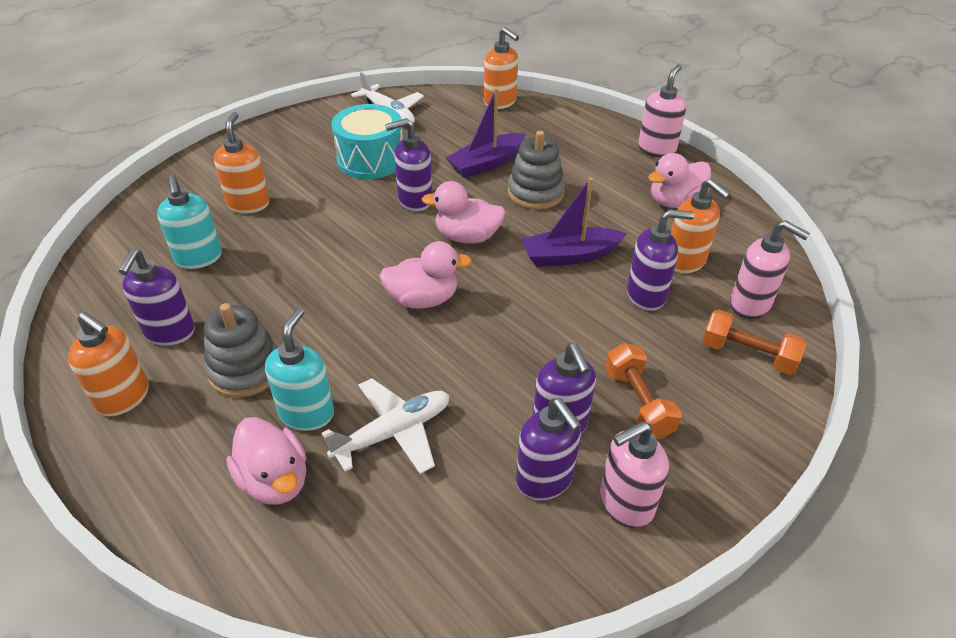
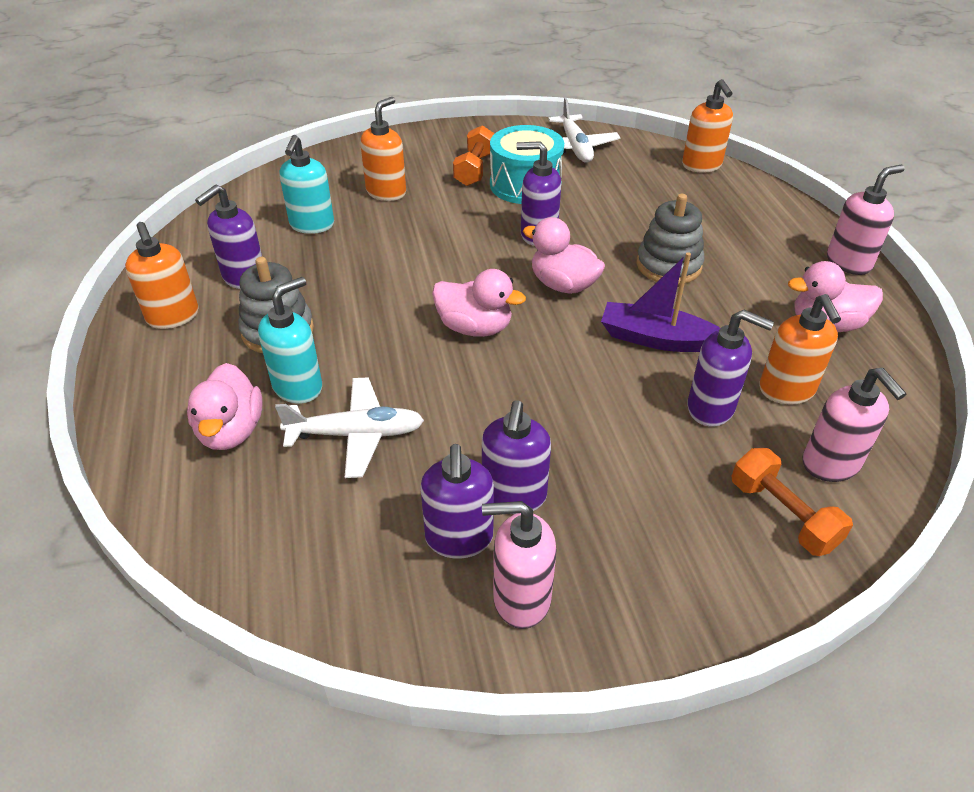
camera: 30 degrees right, 0 degrees up
purple boat [446,88,526,178] -> none
orange dumbbell [605,343,682,440] -> orange dumbbell moved to [453,125,495,186]

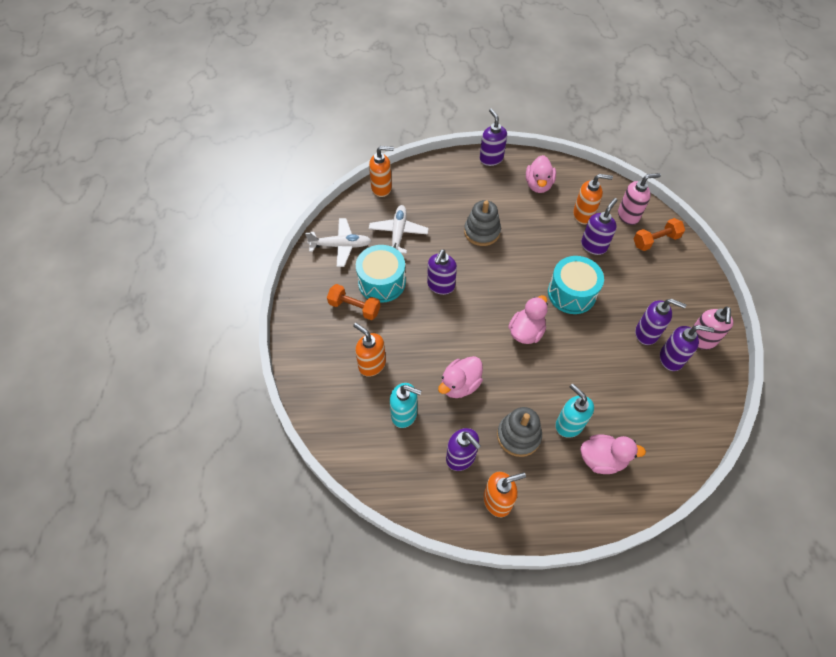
camera: 80 degrees left, 15 degrees up
white plane [275,377,424,478] -> white plane moved to [369,205,429,254]
pink duck [523,217,605,294] -> pink duck moved to [438,356,483,398]
purple boat [601,252,720,352] -> none
pink soap dispenser [827,165,905,275] -> purple soap dispenser [480,109,507,166]
none -> turquoise drum [548,256,604,314]

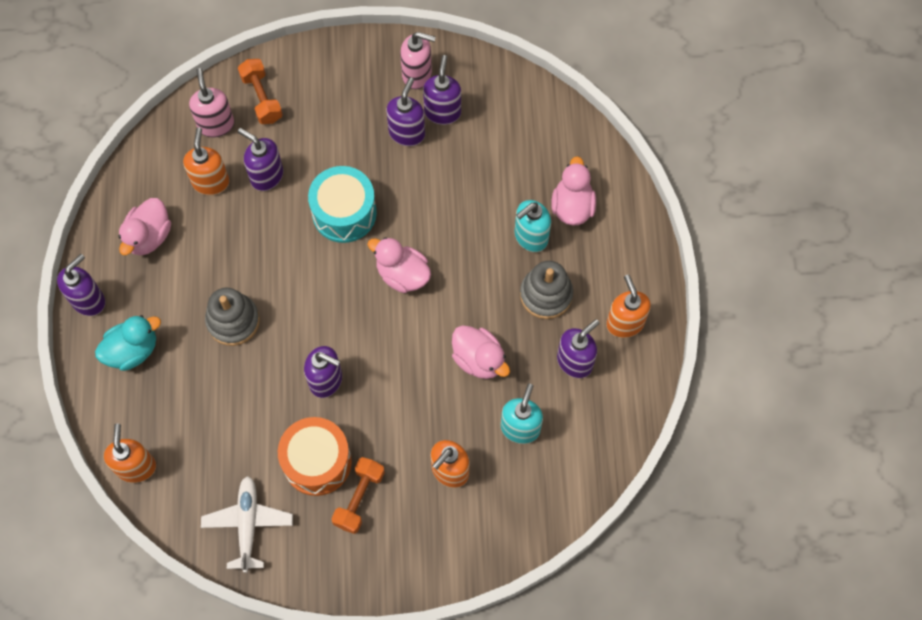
camera: 90 degrees left, 10 degrees up
turquoise drum [356,245,406,303] -> orange drum [278,417,352,496]
white plane [369,205,429,254] -> none
purple soap dispenser [480,109,507,166] -> purple soap dispenser turned 150 degrees clockwise [57,254,105,316]
pink duck [526,155,556,193] -> pink duck turned 105 degrees clockwise [119,198,171,255]
none -> turquoise duck [95,315,161,371]

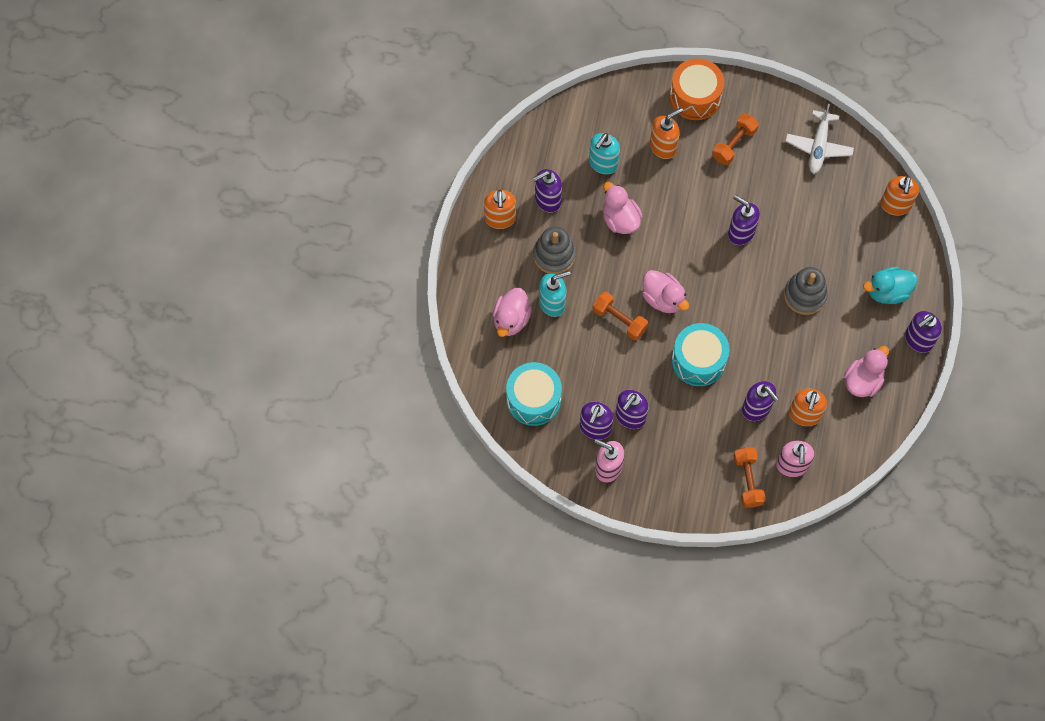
camera: 165 degrees left, 0 degrees up
orange drum [278,417,352,496] -> orange drum moved to [670,58,724,120]
none -> turquoise drum [506,362,562,426]
none -> orange dumbbell [593,292,648,340]

